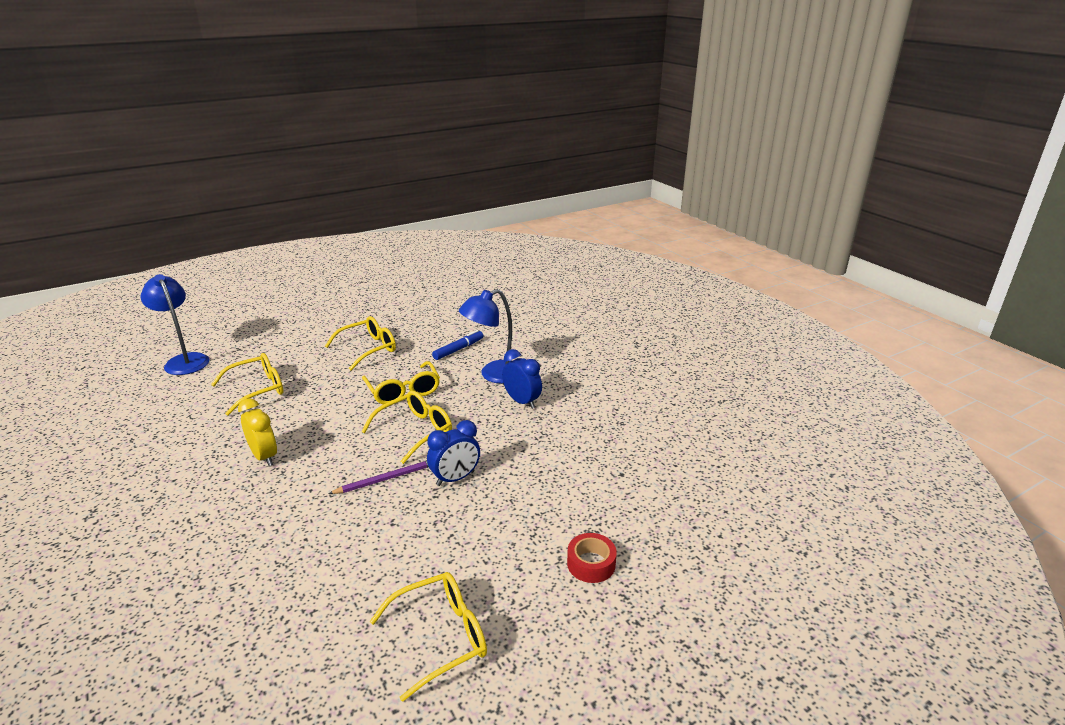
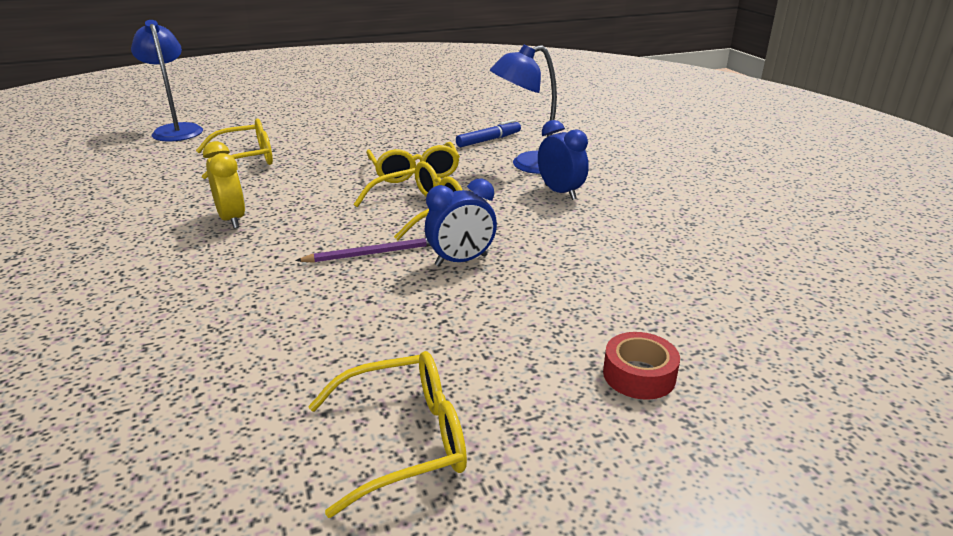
camera: 10 degrees right, 0 degrees up
yellow glasses [325,316,396,371] -> none

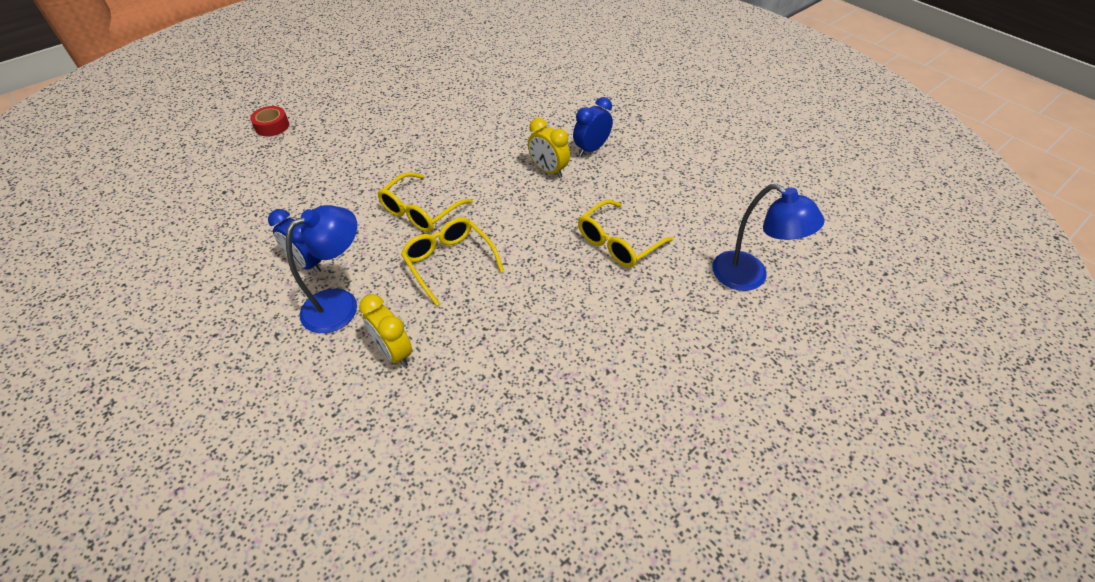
camera: 160 degrees right, 20 degrees up
purple pencil [295,237,431,263] -> none
yellow glasses [308,351,467,518] -> none
blue clock [425,179,497,266] -> blue clock moved to [573,97,613,156]
blue marker [456,120,521,147] -> yellow clock [359,294,412,367]

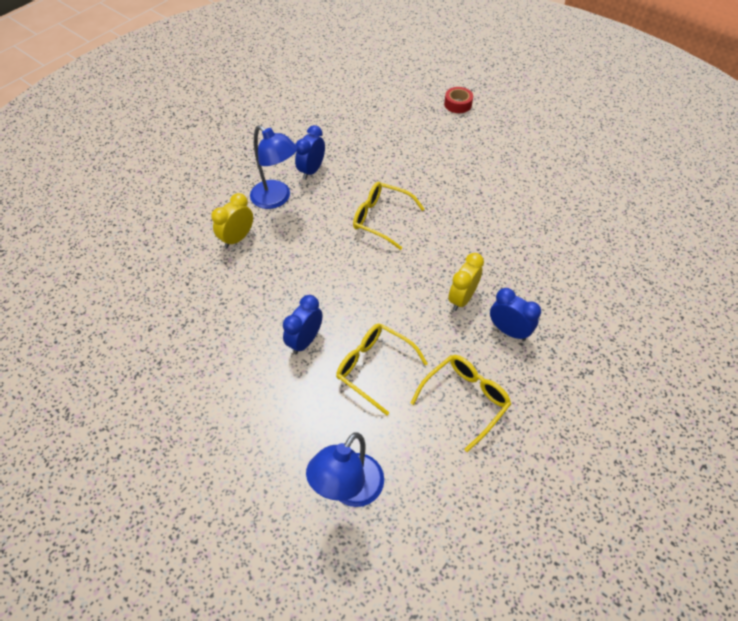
camera: 80 degrees right, 5 degrees up
yellow glasses [401,217,504,306] -> yellow glasses moved to [411,355,511,452]
none -> blue clock [283,295,323,354]

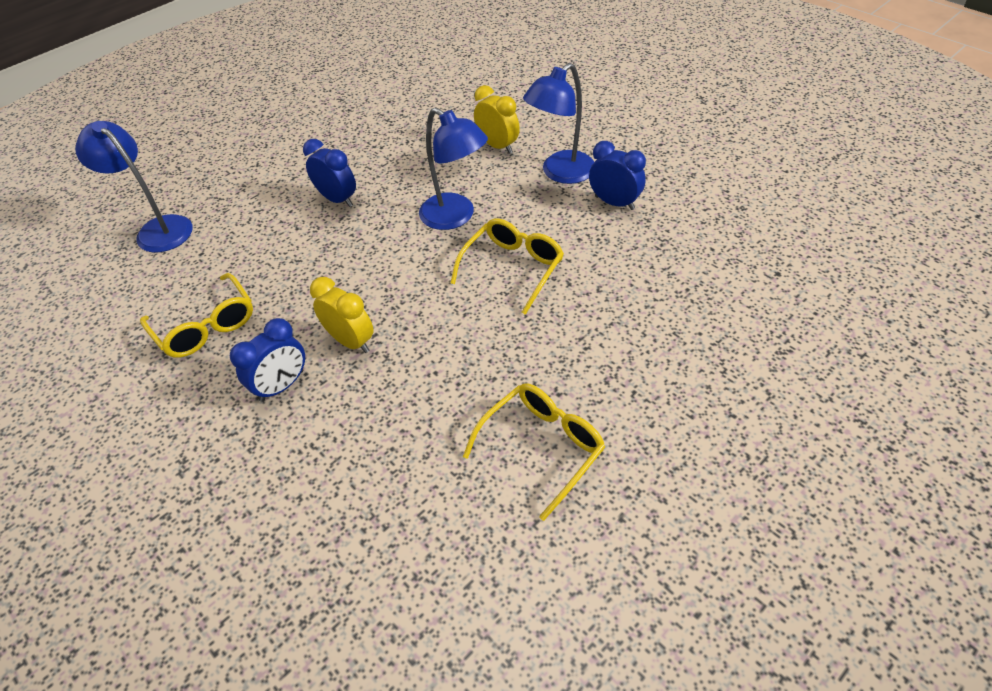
camera: 100 degrees right, 5 degrees down
yellow glasses [336,323,428,415] -> yellow glasses moved to [463,383,605,521]
red tape [444,87,473,113] -> none
none -> blue lamp [419,107,488,230]

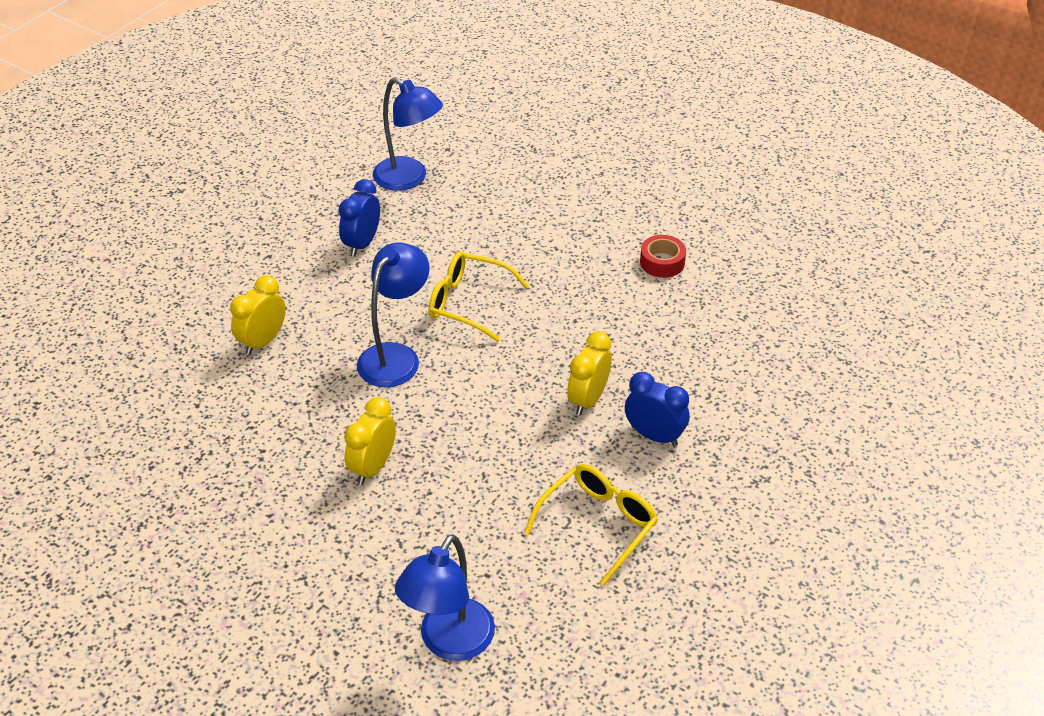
camera: 105 degrees left, 5 degrees down
blue clock [303,139,356,207] -> yellow clock [344,397,396,484]
yellow glasses [463,383,605,521] -> red tape [640,235,686,278]
blue lamp [523,63,594,184] -> blue lamp moved to [373,77,443,191]

